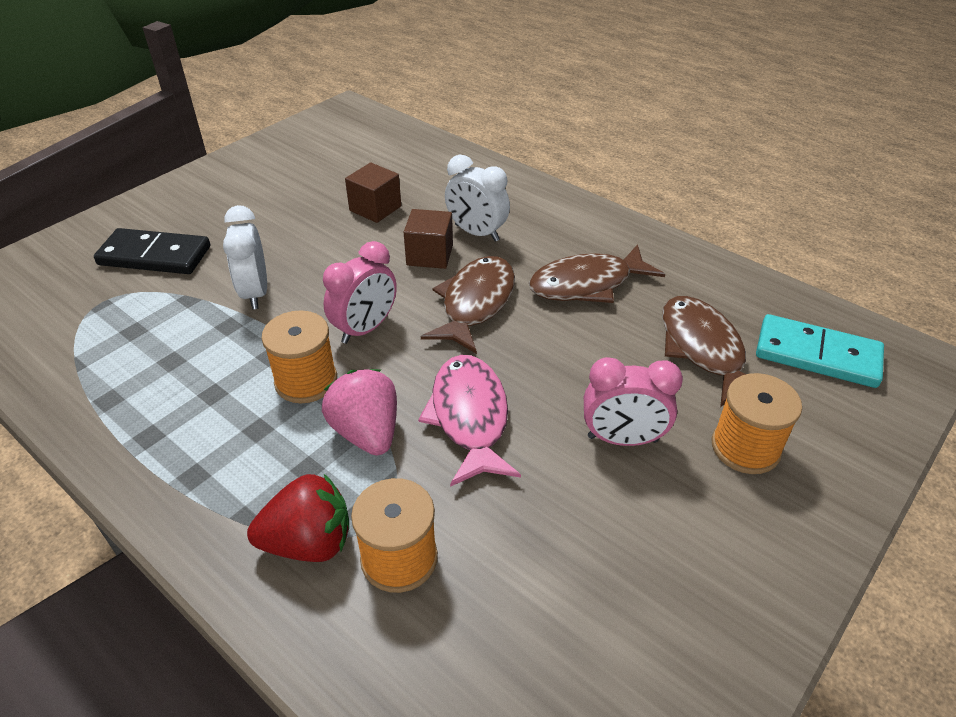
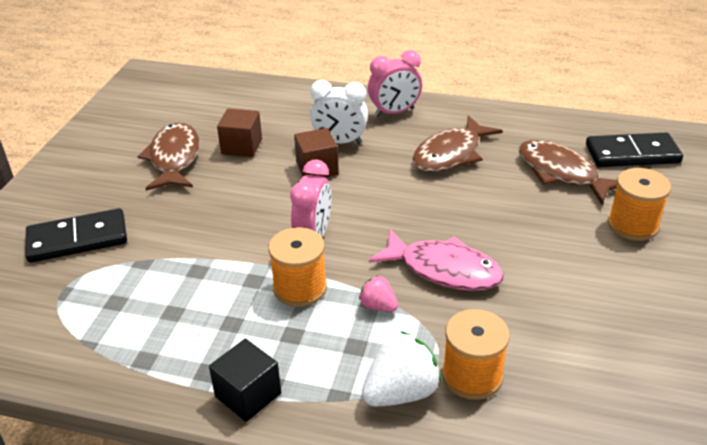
camera: 25 degrees left, 5 degrees down
white clock [223,205,267,309] -> none
red strawberry [247,474,349,562] -> white strawberry [362,331,441,406]
pink strawberry [322,369,397,455] -> pink strawberry [359,275,398,312], size x0.56
pink fish [418,355,521,487] -> pink fish turned 150 degrees clockwise [369,229,503,291]
brown fish [421,256,515,354] -> brown fish moved to [137,123,200,191]
pink clock [584,357,683,446] -> pink clock moved to [368,50,422,117]
turquoise domino [756,314,884,388] -> black domino [586,132,683,167]
none -> black cube [209,339,281,422]

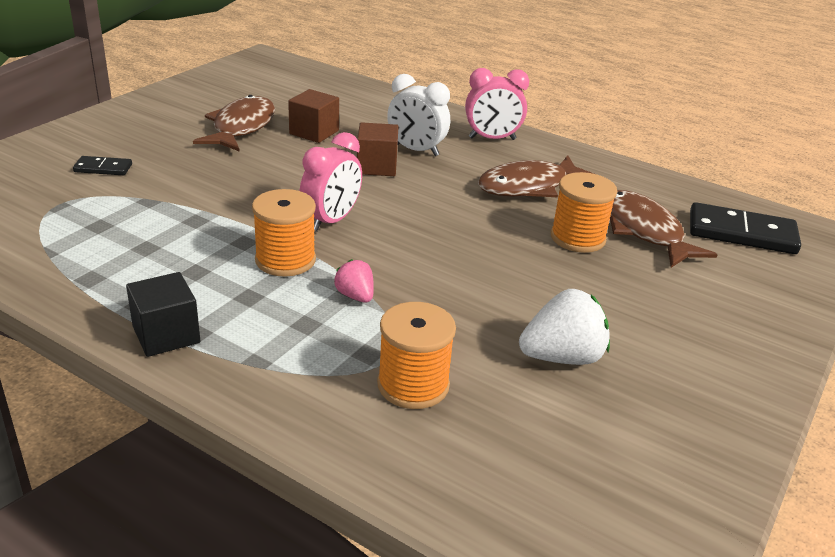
camera: 15 degrees right, 5 degrees down
black domino [25,208,127,263] -> black domino [73,156,132,175], size x0.51
white strawberry [362,331,441,406] -> white strawberry moved to [519,289,610,365]
pink fish [369,229,503,291] -> none
orange spool [608,168,671,241] -> orange spool moved to [550,172,617,253]

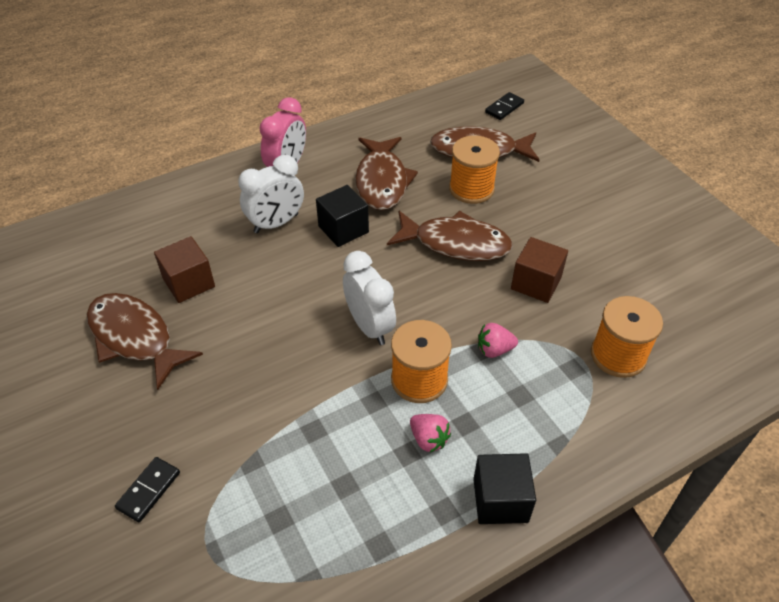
camera: 60 degrees left, 15 degrees up
pink clock [300,132,362,232] -> white clock [343,251,396,345]
brown cube [357,122,399,176] -> brown cube moved to [511,237,568,303]
white strawberry [519,289,610,365] -> none
black domino [690,202,801,254] -> black domino [485,92,524,120], size x0.51
none -> black cube [316,185,369,247]
none -> brown fish [387,210,513,261]
none -> pink strawberry [410,414,451,452]

